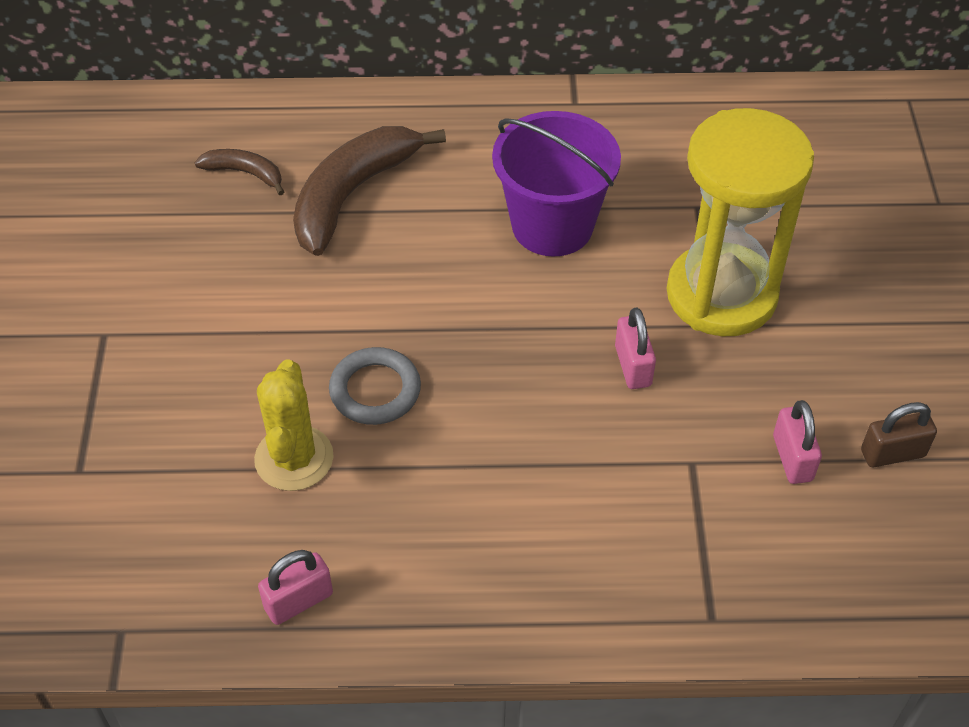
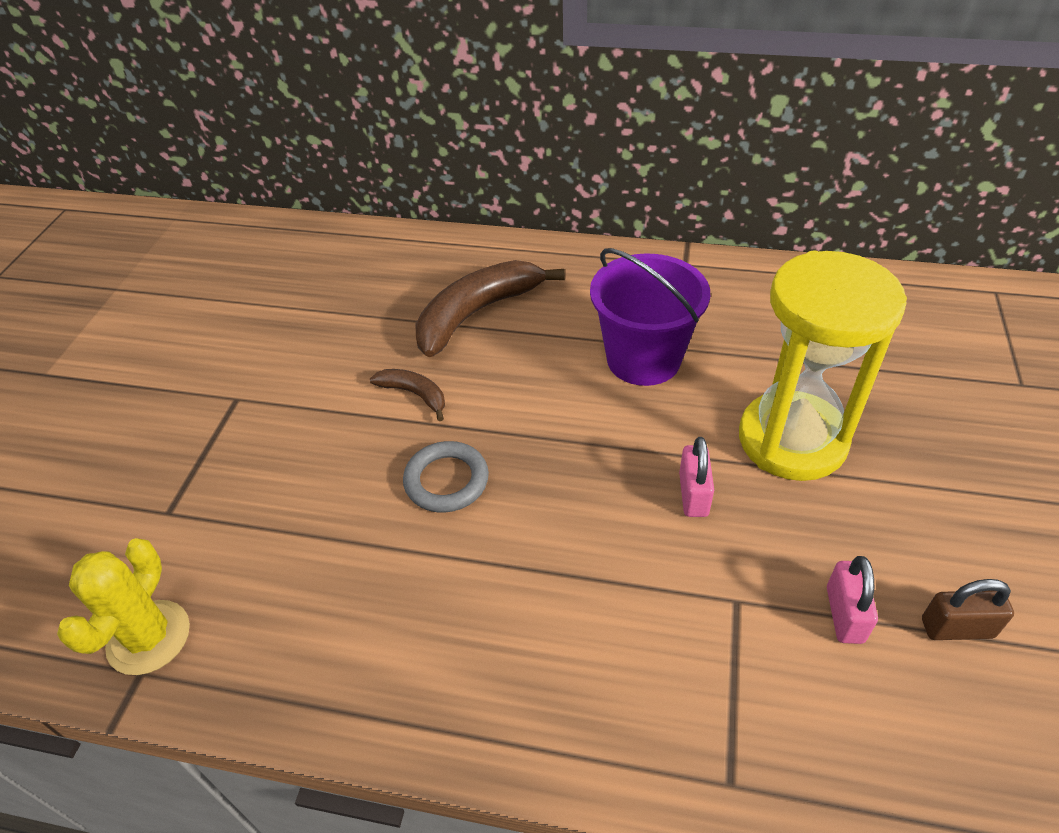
camera: 15 degrees right, 5 degrees down
brown banana [195,149,284,195] -> brown banana moved to [370,369,445,421]
yellow cactus [254,359,334,491] -> yellow cactus moved to [57,538,190,675]
pink padlock [258,550,333,625] -> none

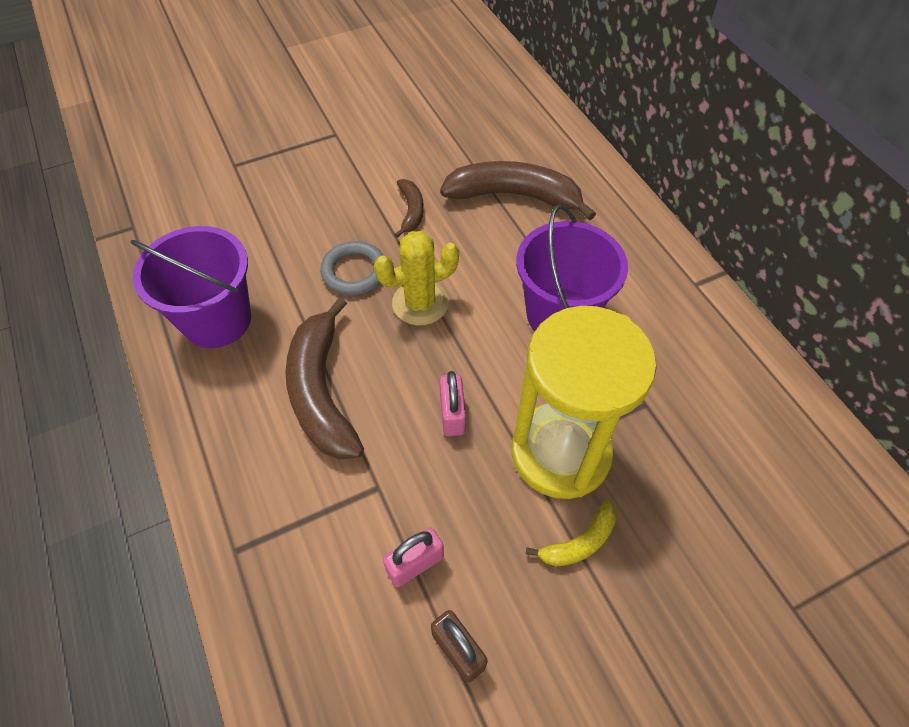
camera: 50 degrees right, 10 degrees up
yellow cactus [57,538,190,675] -> yellow cactus moved to [374,231,459,325]
pink padlock [679,437,714,517] -> pink padlock turned 60 degrees counterclockwise [440,371,466,436]
none -> purple bucket [131,226,251,348]
none -> brown banana [286,297,364,460]
none -> yellow banana [526,500,617,566]

